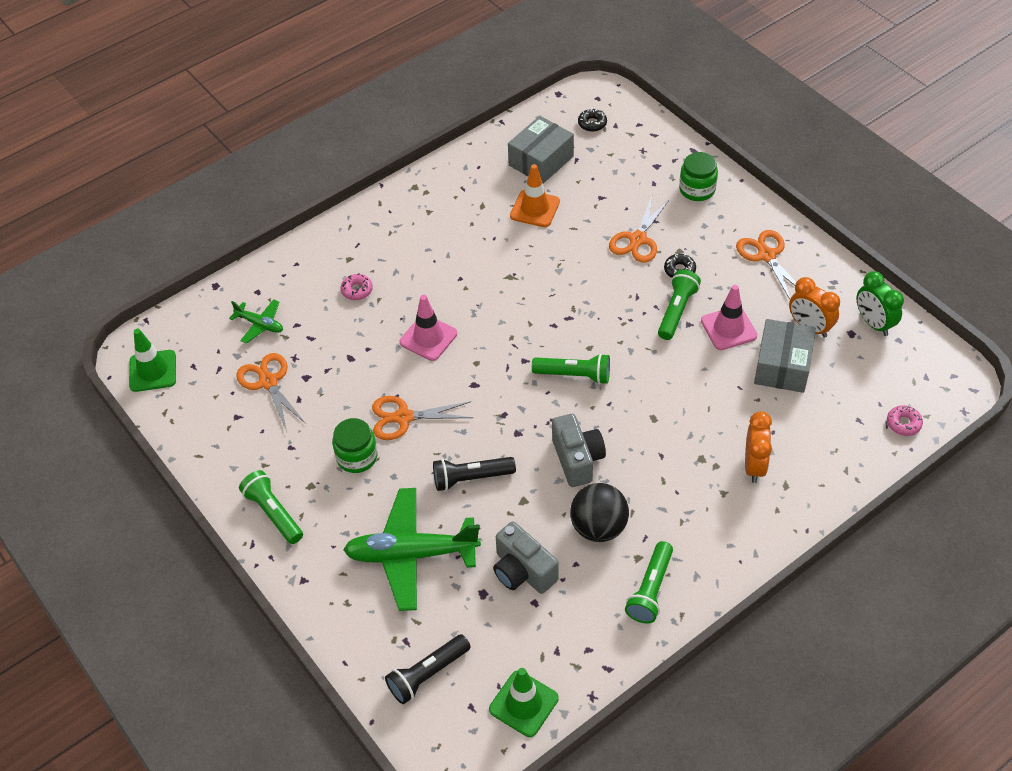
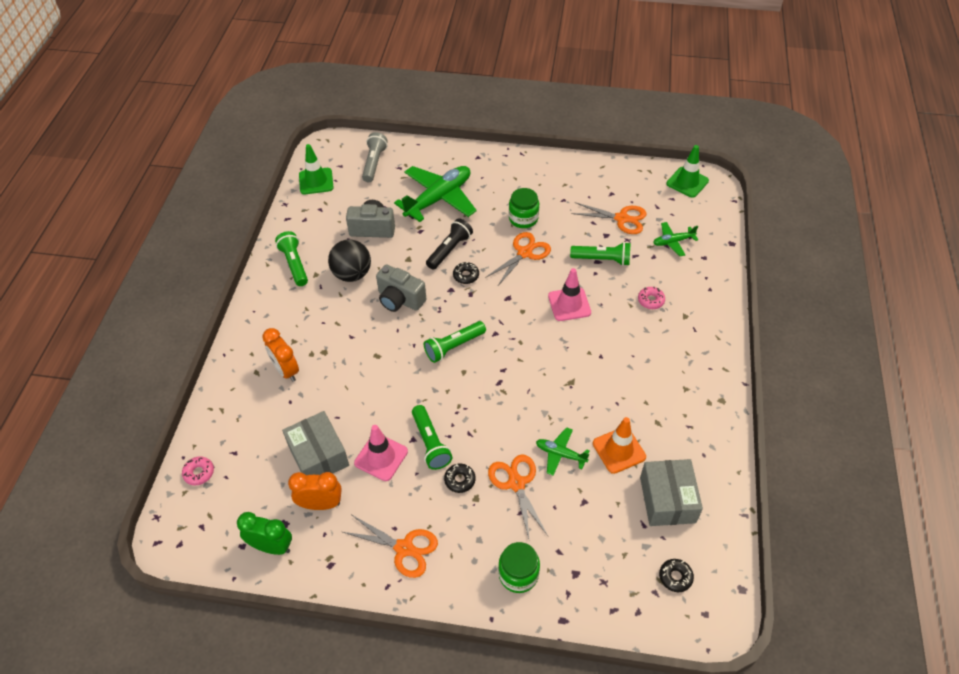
camera: 135 degrees right, 0 degrees up
green flashlight [239,470,303,544] -> green flashlight moved to [570,242,631,266]
black flashlight [385,634,471,704] -> grey flashlight [362,132,388,182]
none -> black donut [453,262,479,284]
none -> green plane [536,427,590,476]

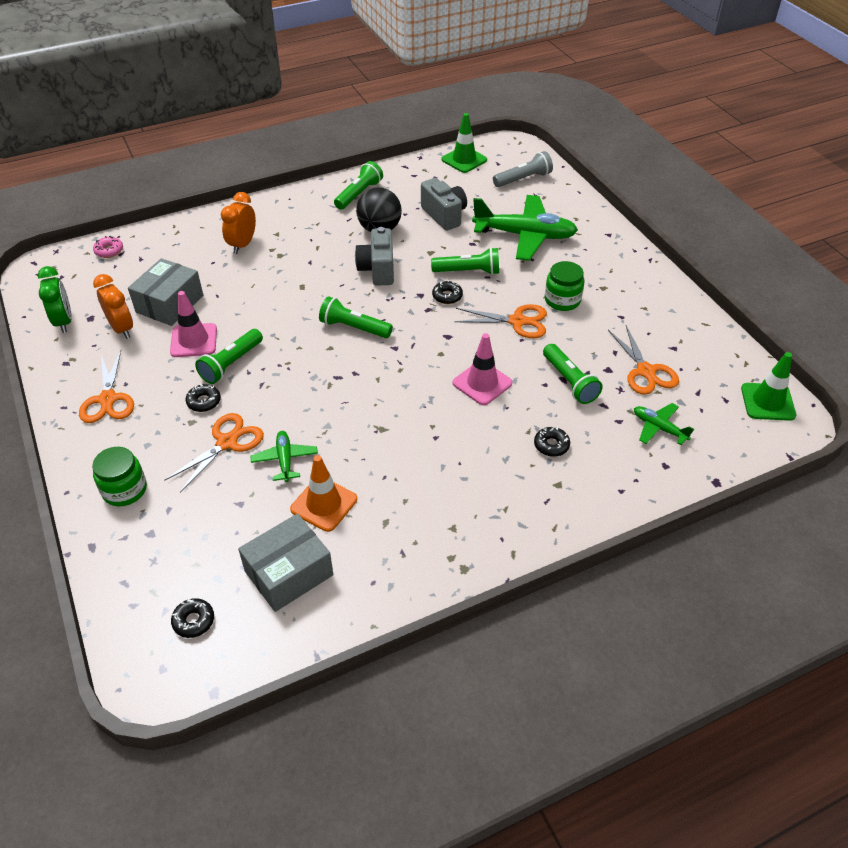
camera: 55 degrees right, 5 degrees down
black flashlight [426,218,473,270] -> green flashlight [431,247,499,275]
pink donut [638,286,665,309] -> black donut [534,427,570,457]

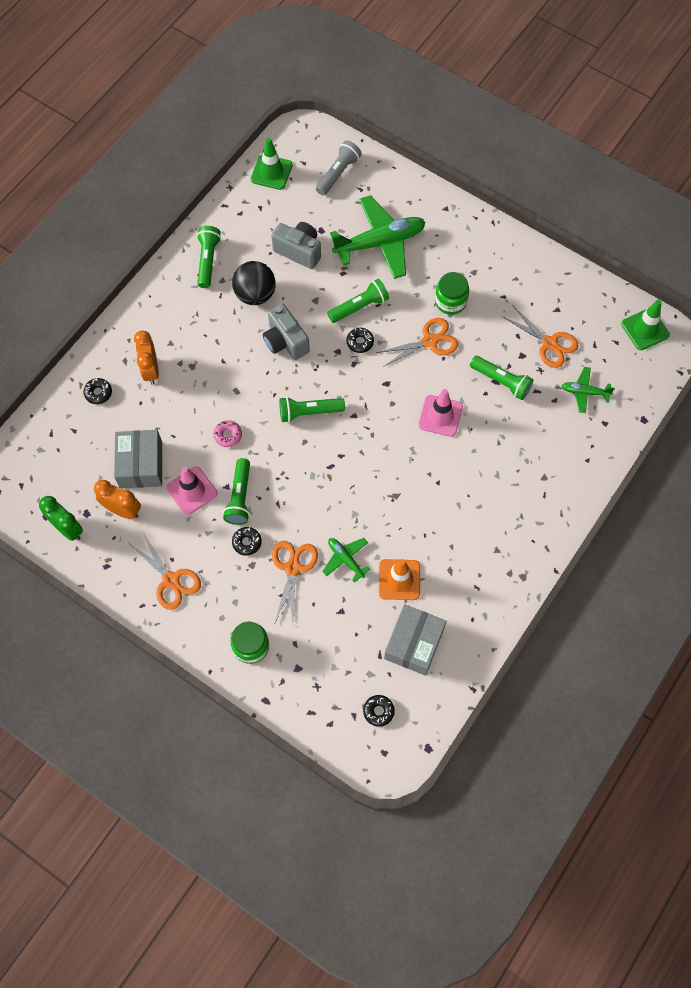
camera: 30 degrees left, 20 degrees up
pink donut [93,236,123,258] -> pink donut moved to [213,420,242,447]
black donut [534,427,570,457] -> black donut moved to [83,378,112,404]

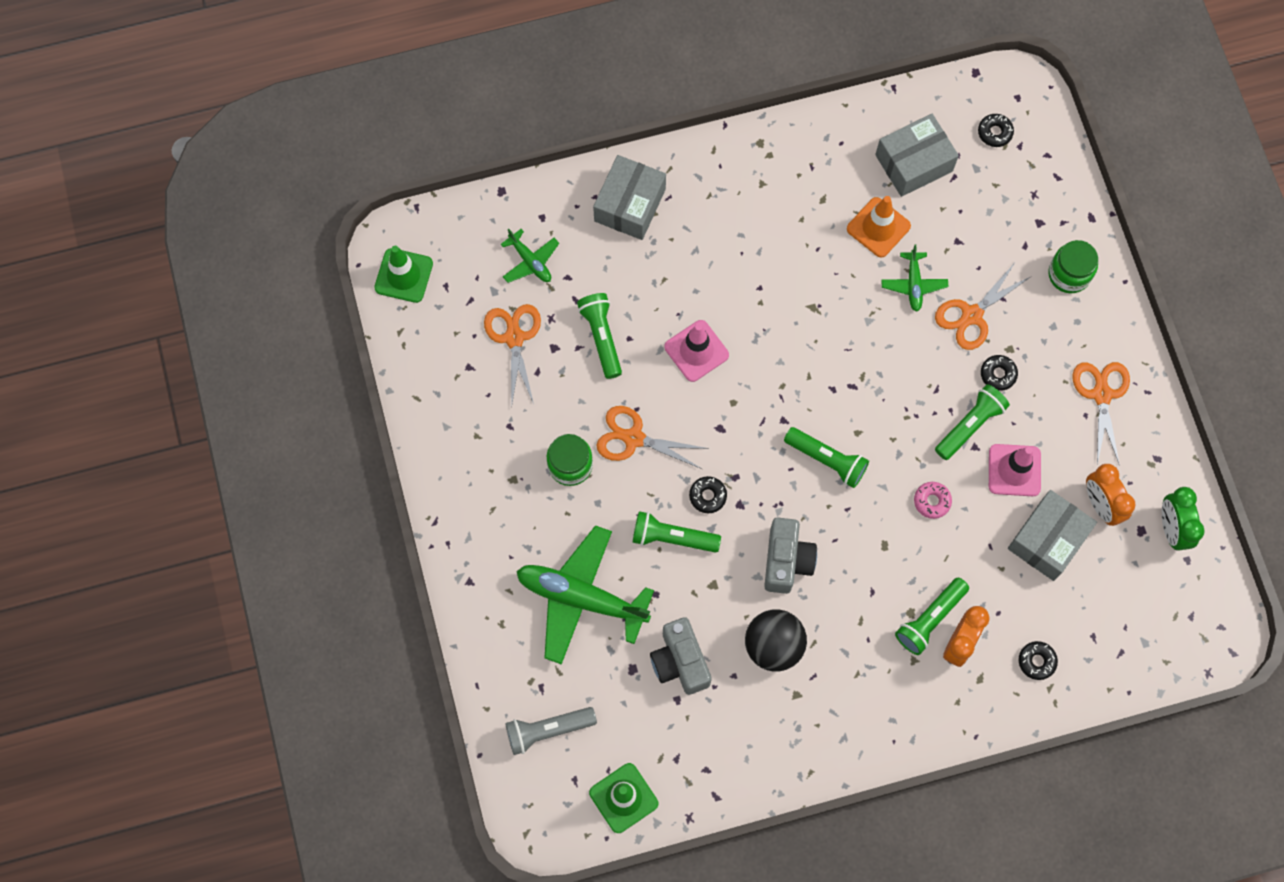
camera: 140 degrees left, 5 degrees up
green flashlight [197,226,221,288] -> green flashlight moved to [895,578,969,655]
none -> grey box [593,155,666,240]

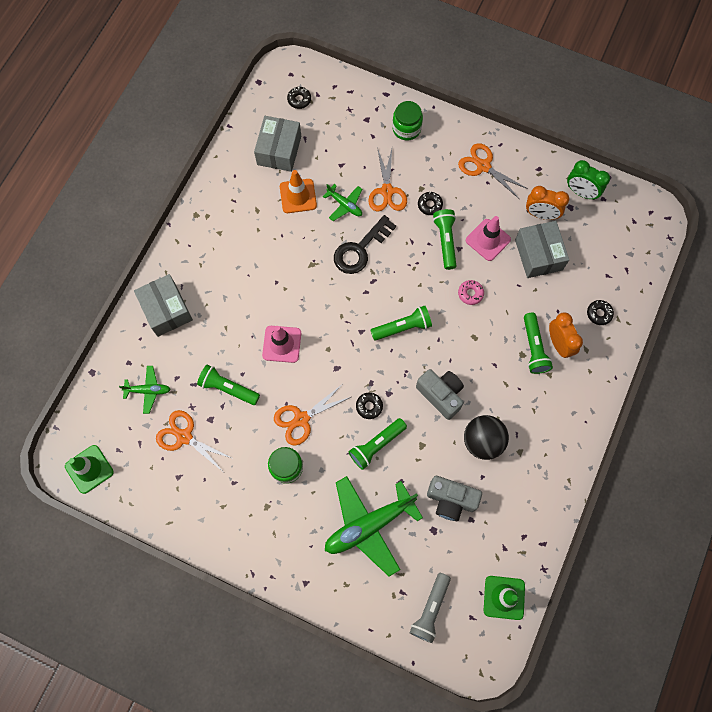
camera: 50 degrees left, 0 degrees up
none -> black key [334,215,396,274]

